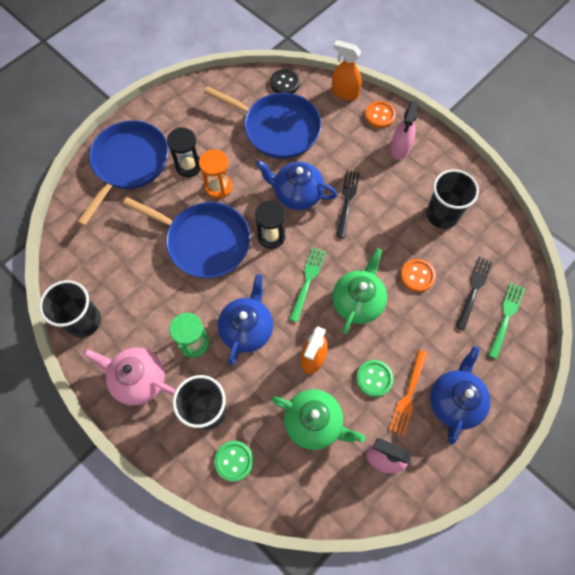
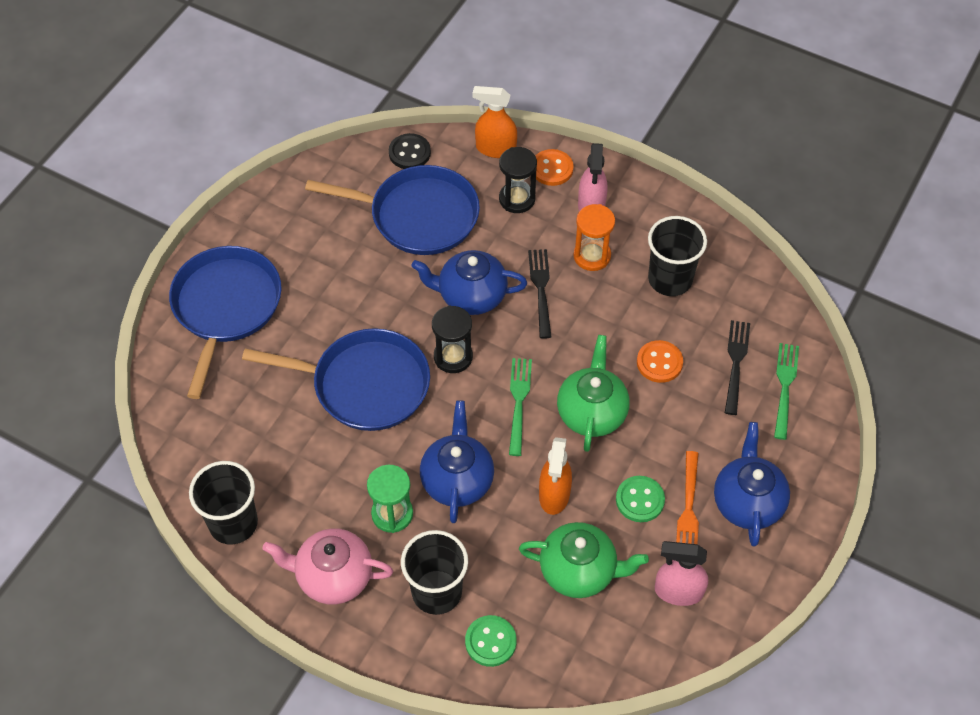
camera: 15 degrees left, 10 degrees down
black hourglass [167,127,201,177] -> black hourglass moved to [499,147,537,213]
orange hourglass [199,149,232,199] -> orange hourglass moved to [574,204,615,271]

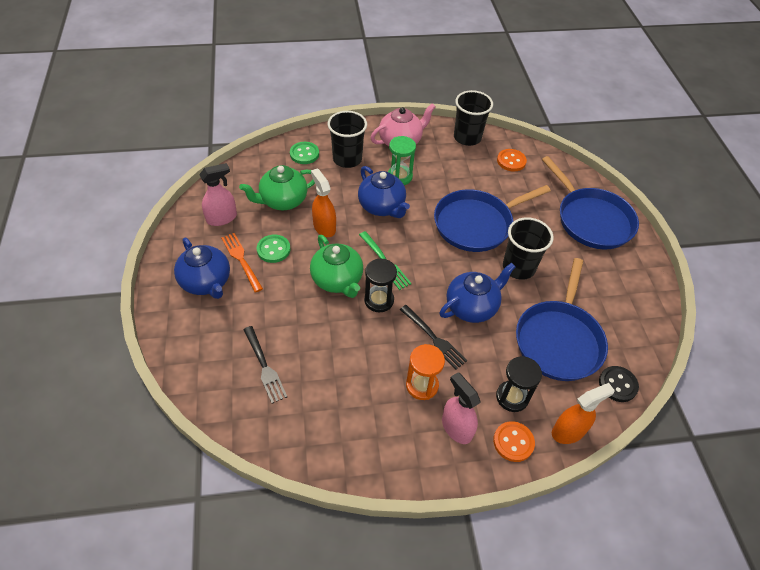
camera: 140 degrees right, 5 degrees down
blue pan [305,165,480,255] -> blue pan turned 45 degrees counterclockwise [516,258,608,381]
black hourglass [432,306,473,373] -> black hourglass moved to [364,259,397,312]
orange button [637,340,683,383] -> orange button moved to [497,149,527,172]
black cup [648,216,707,296] -> black cup moved to [503,217,554,280]
green fork [774,343,799,440] -> none

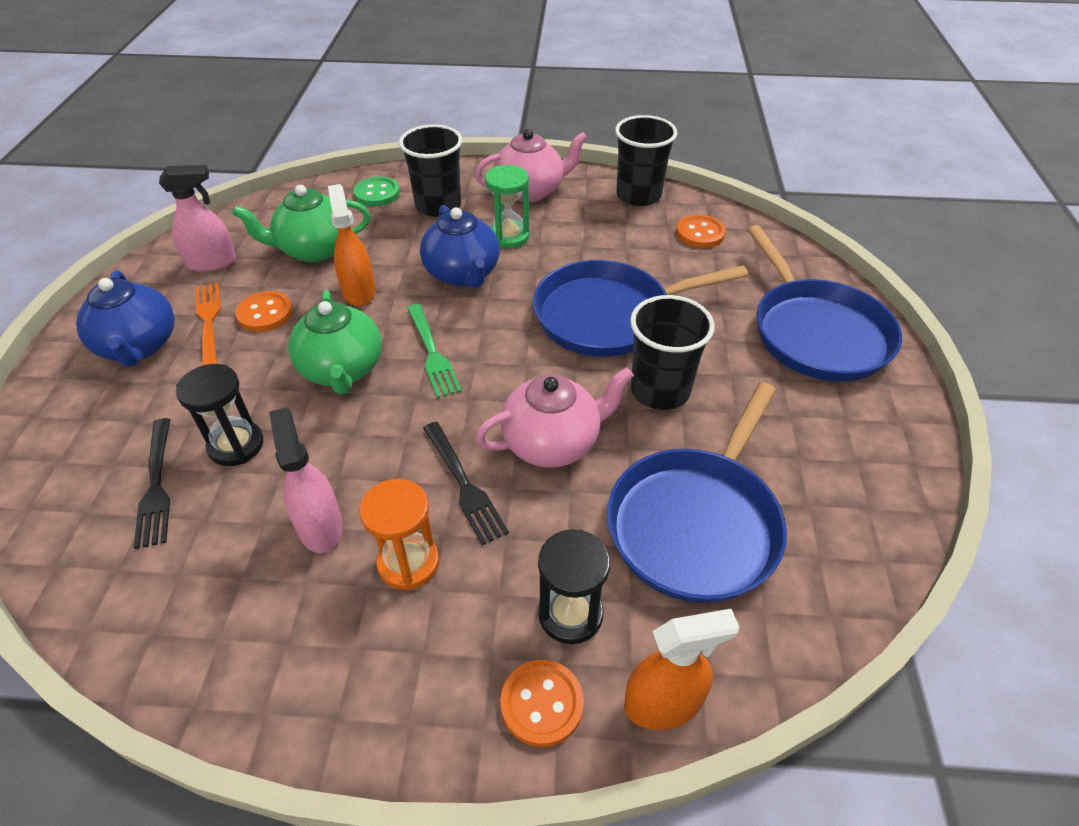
camera: 15 degrees right, 5 degrees down
green button [257,235,290,263] -> orange button [235,291,293,332]
black hourglass [364,259,397,312] -> black hourglass moved to [176,364,263,466]
blue teapot [440,263,516,323] -> pink teapot [475,367,634,468]
pink spray bottle [442,372,480,444] -> pink spray bottle moved to [269,407,343,553]
black button [599,366,639,402] -> none

